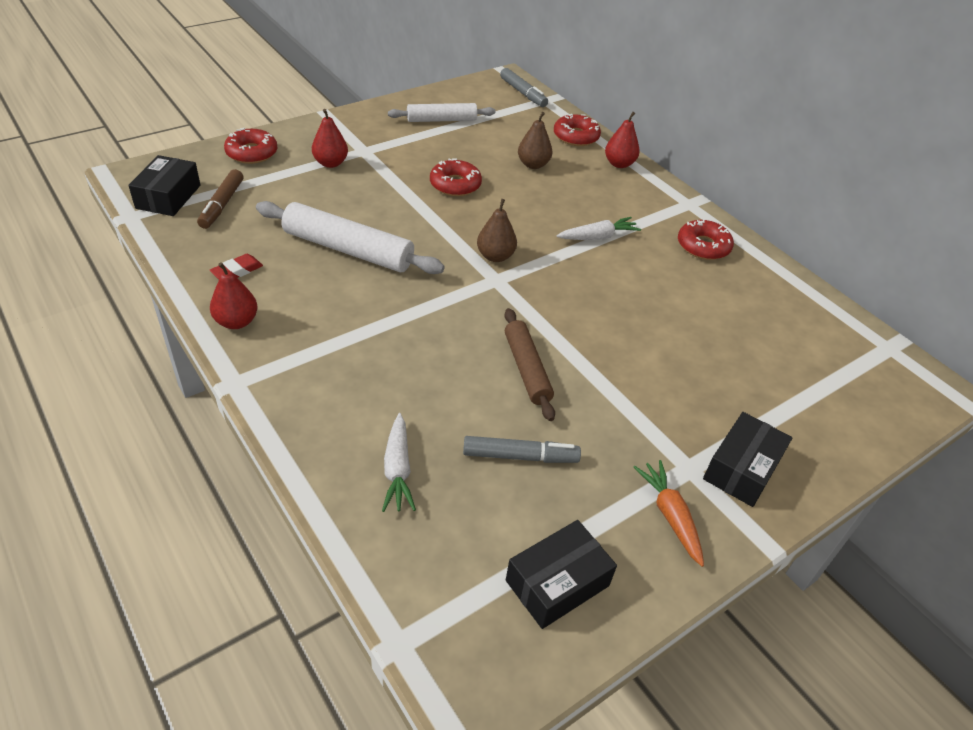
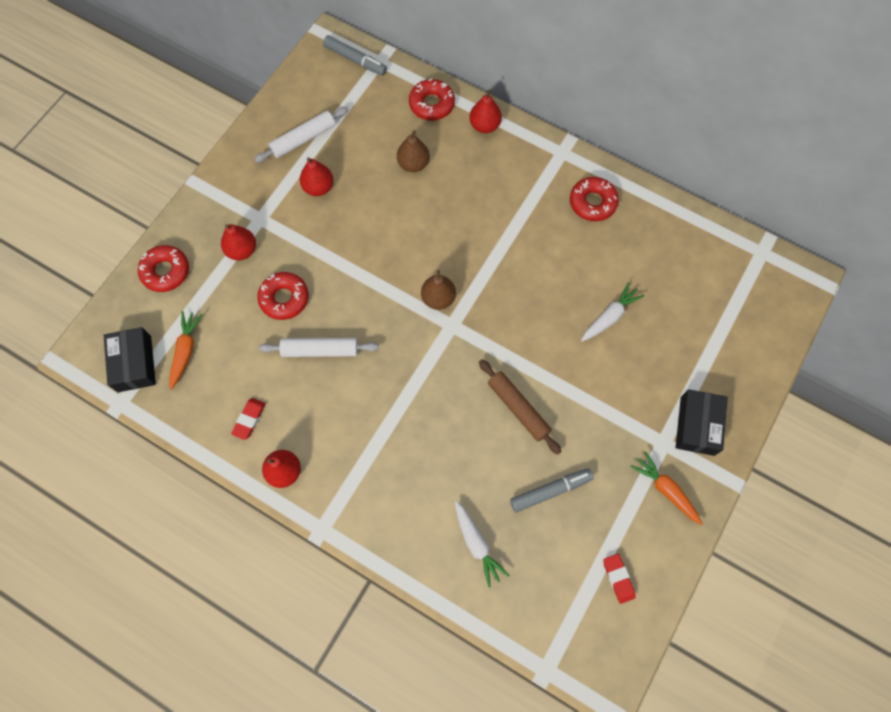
camera: 20 degrees left, 25 degrees up
brown marker [197,169,243,229] -> orange carrot [169,311,203,390]
white rolling pin [256,201,445,274] -> white rolling pin [259,338,379,357], size x0.64
red donut [430,158,482,196] -> red donut moved to [257,272,309,320]
black box [506,520,617,629] -> red eraser [603,554,636,604]
white carrot [557,217,641,240] -> white carrot moved to [581,282,645,342]
none -> red pear [300,157,333,196]

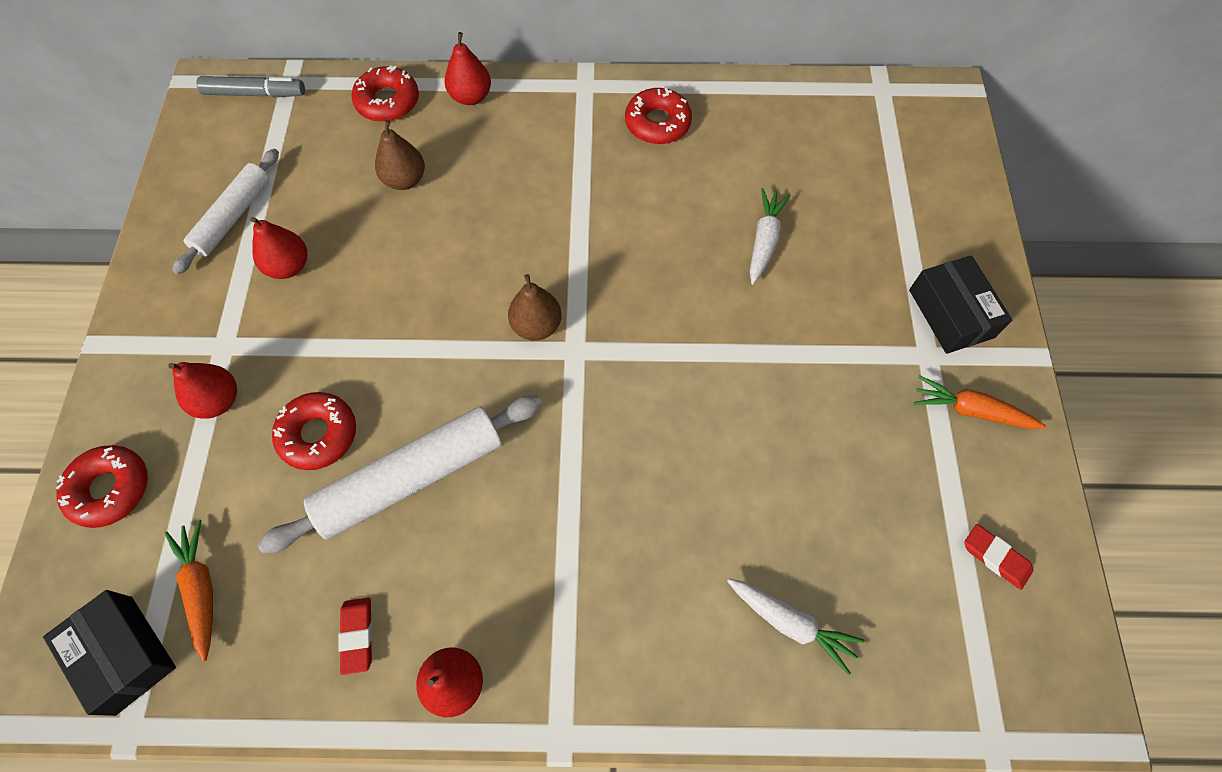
camera: 30 degrees left, 5 degrees down
white rolling pin [259,338,379,357] -> white rolling pin [257,395,542,554], size x1.56
brown rolling pin [479,359,562,455] -> none
grey marker [510,468,594,512] -> none

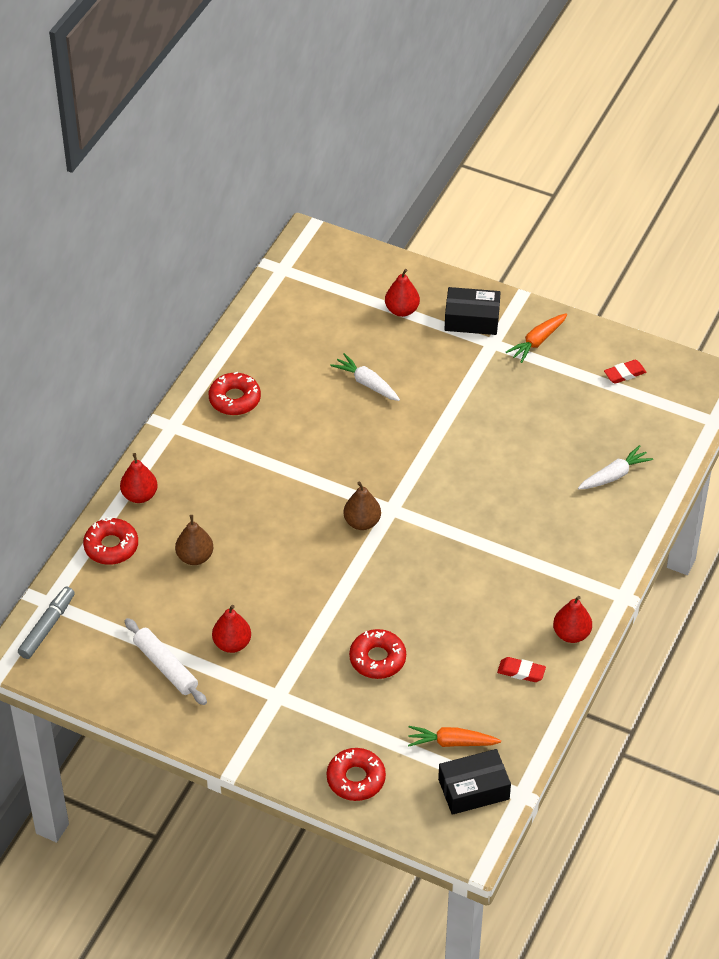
camera: 65 degrees left, 15 degrees down
red pear [168,362,237,419] -> red pear moved to [385,269,420,317]
white rolling pin [257,395,542,554] -> none

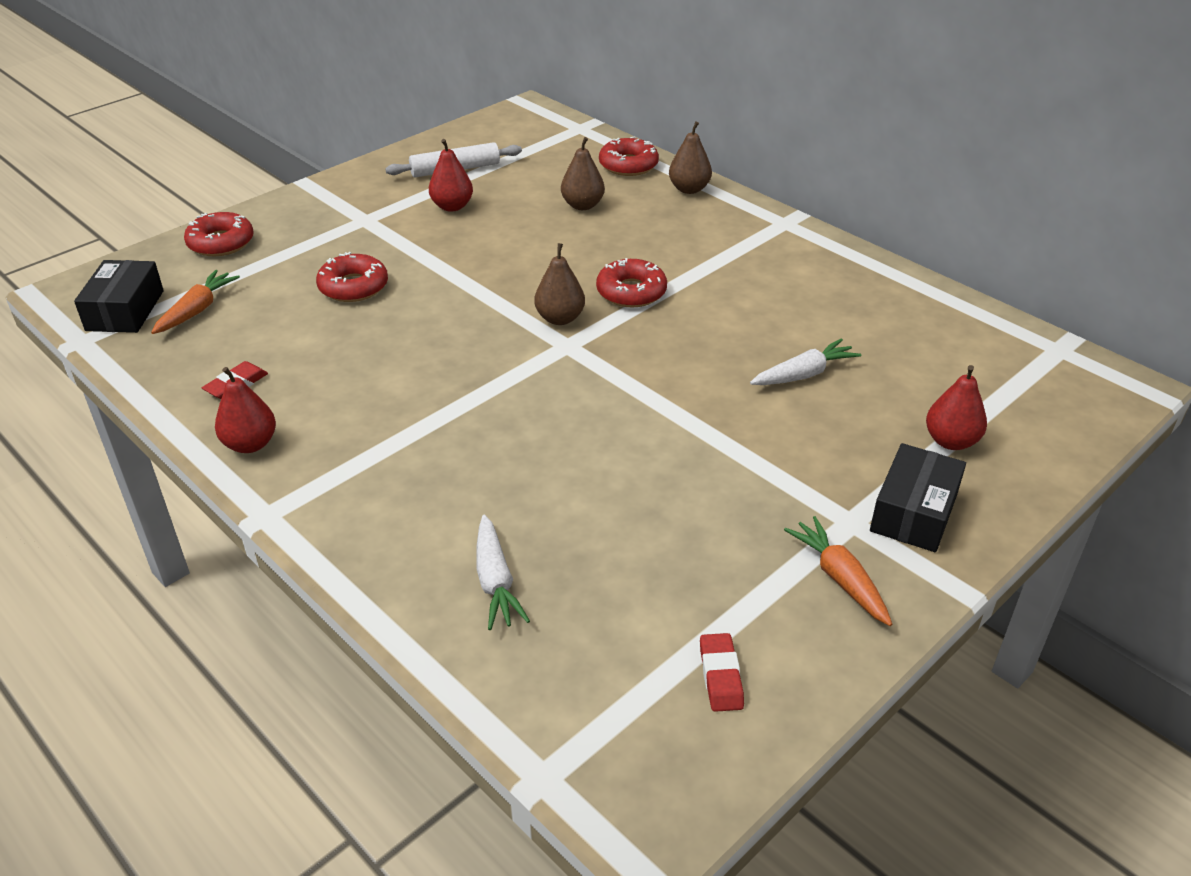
camera: 110 degrees right, 10 degrees down
grey marker [18,587,75,659] -> none
red pear [120,453,157,503] -> brown pear [669,121,712,194]
red donut [209,372,261,415] -> red donut moved to [596,258,667,307]

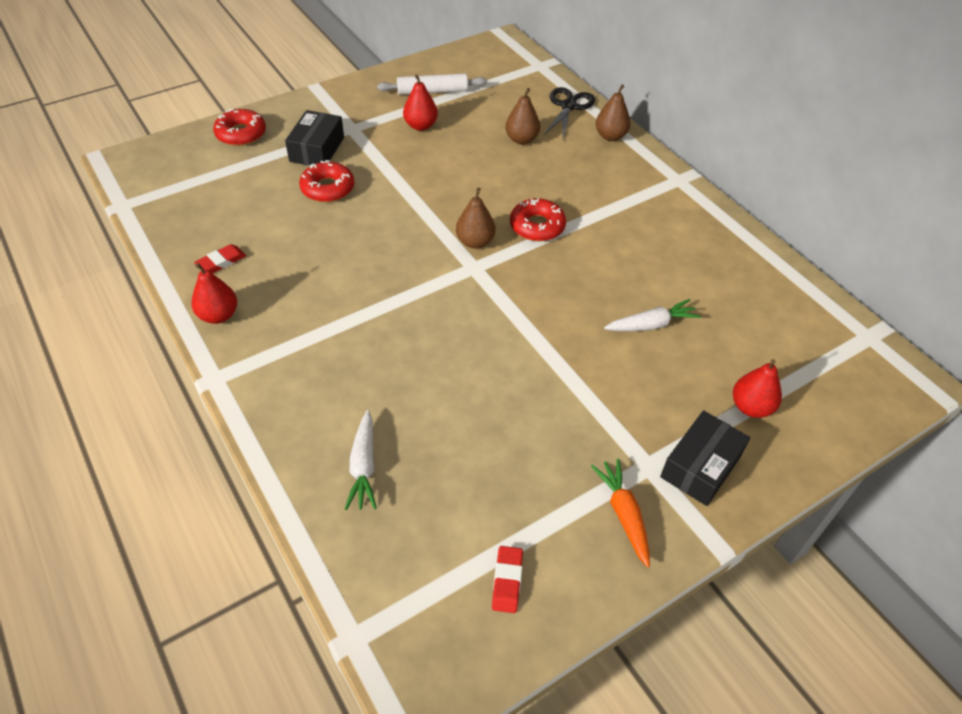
camera: 10 degrees right, 10 degrees up
black box [74,260,164,333] -> black box moved to [285,110,344,166]
orange carrot [151,270,240,334] -> none
red donut [599,136,659,176] -> black scissors [544,87,595,138]

